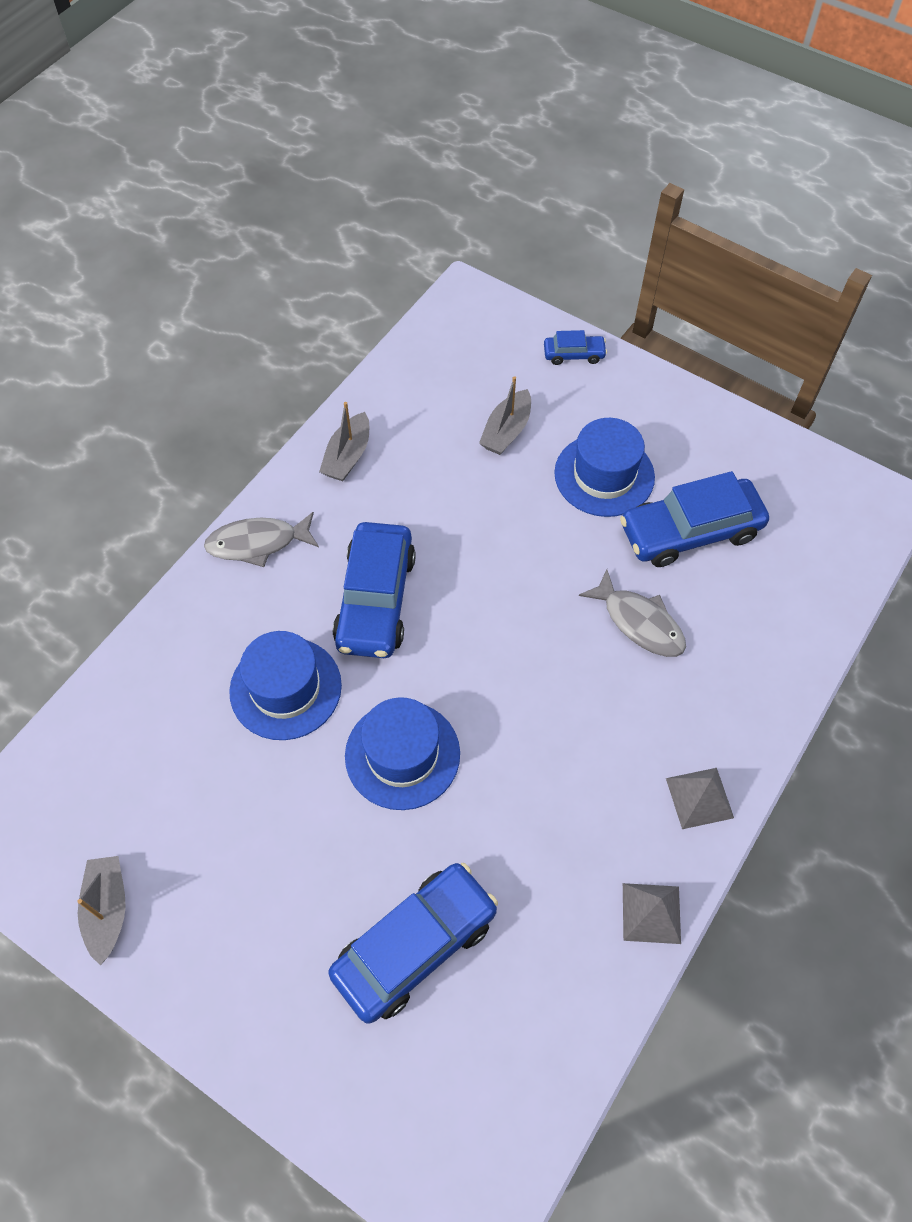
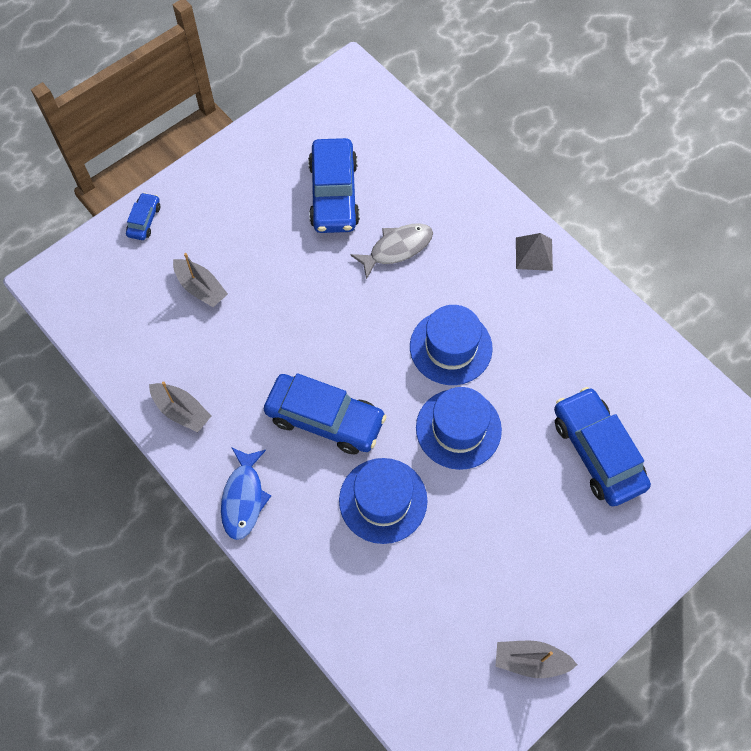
camera: 75 degrees left, 5 degrees up
grey fish [204,512,319,567] -> blue fish [221,447,271,540]
blue hat [554,418,655,517] -> blue hat moved to [410,305,493,385]
grey pyramid [623,883,681,944] -> none

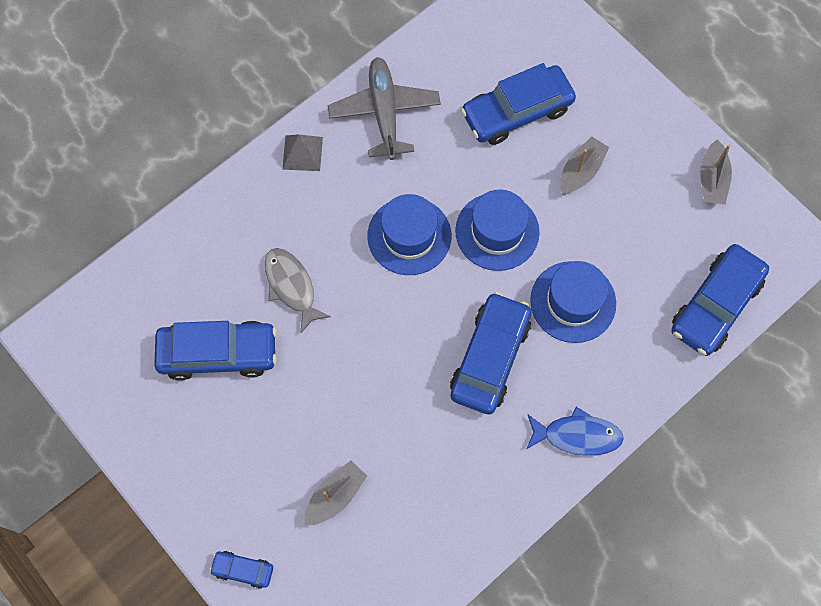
camera: 90 degrees left, 5 degrees up
grey boat [149,382,211,432] -> grey boat moved to [560,137,609,195]
none -> grey plane [328,57,441,160]
none -> blue car [671,244,769,356]

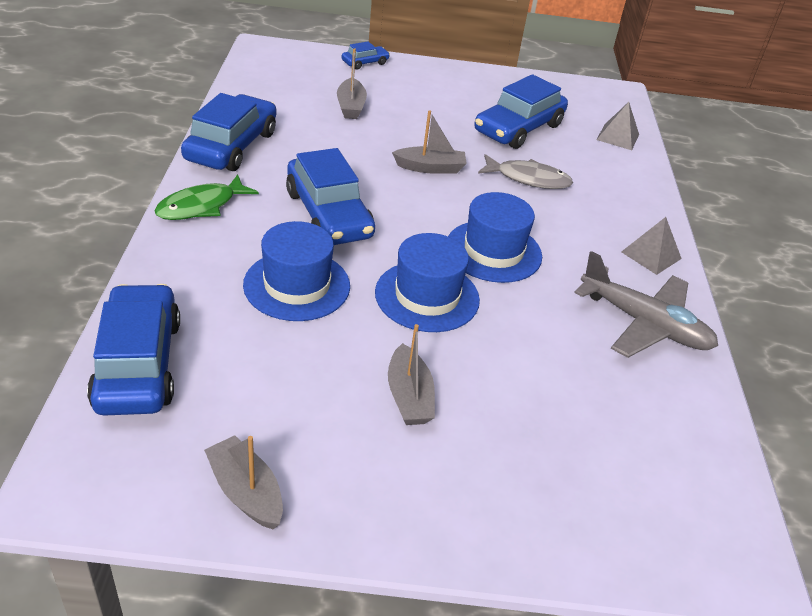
camera: 130 degrees right, 30 degrees down
blue car [461,63,576,145] -> blue car moved to [181,93,277,171]
blue fish [527,407,624,456] -> green fish [154,174,259,220]
none -> grey boat [392,110,467,174]
none -> grey pyramid [596,102,639,150]

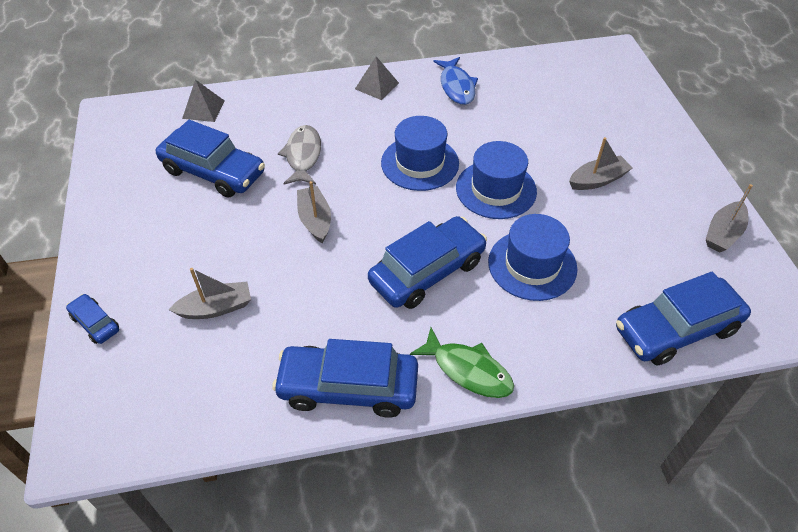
camera: 100 degrees left, 10 degrees up
grey plane [574,251,718,358] -> blue fish [433,57,478,105]

